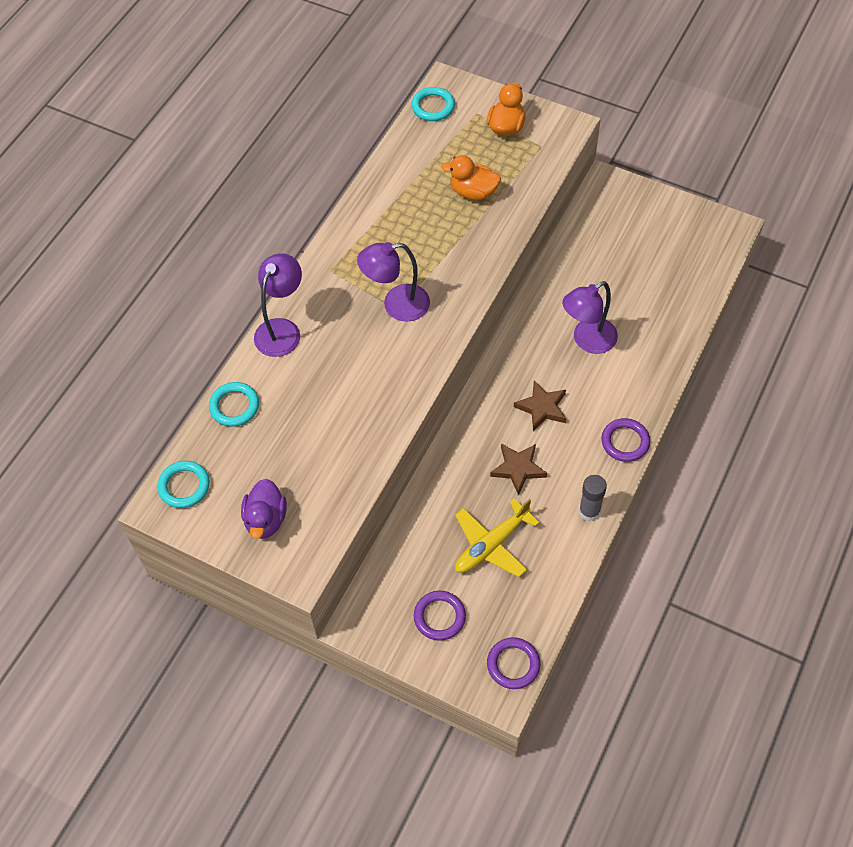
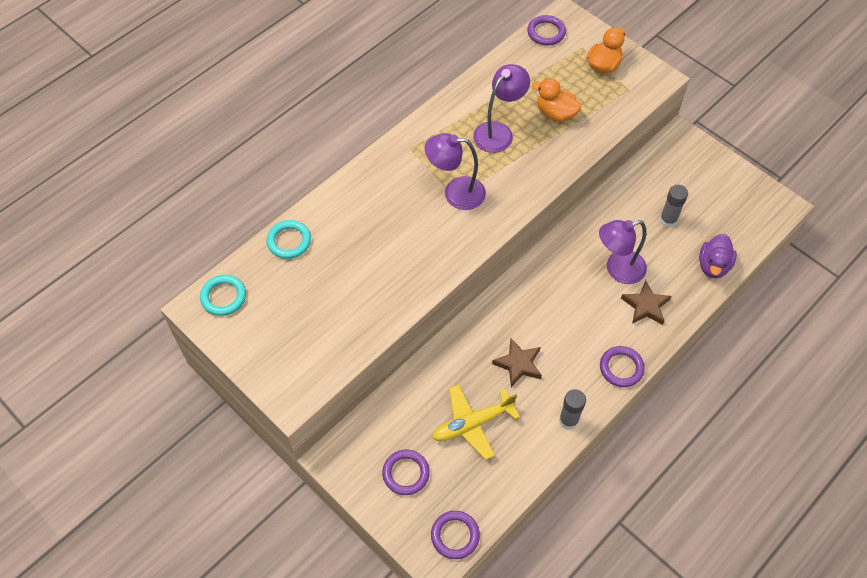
camera: 15 degrees right, 0 degrees up
purple duck [241,479,287,539] -> purple duck moved to [699,234,737,278]
purple lamp [254,253,302,357] -> purple lamp moved to [473,64,530,153]
turquoise ring [411,87,455,121] -> purple ring [527,15,566,45]
brown star [514,380,566,431] -> brown star moved to [621,280,671,325]
none -> grey glue stick [659,185,688,228]

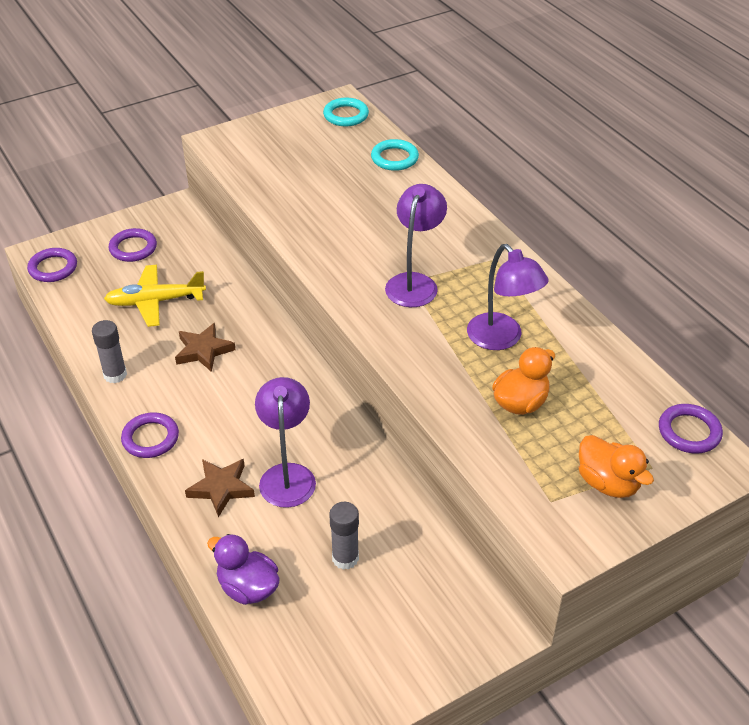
camera: 105 degrees right, 15 degrees down
yellow plane [432,384,520,460] -> yellow plane turned 90 degrees counterclockwise [104,265,206,327]

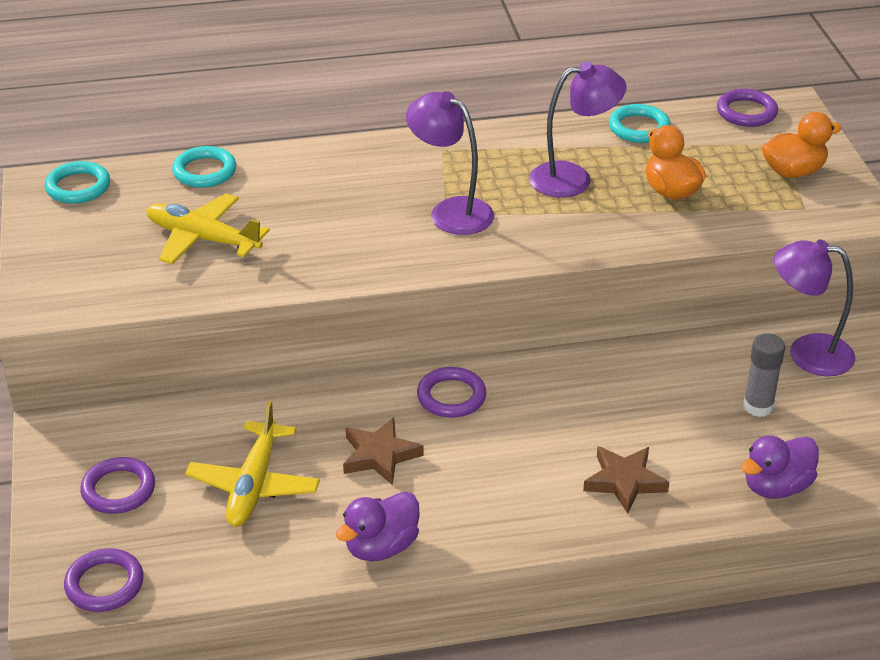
camera: 70 degrees left, 5 degrees down
grey glue stick [92,320,127,383] -> purple duck [336,492,420,561]
purple ring [121,412,179,458] -> purple ring moved to [417,367,486,418]
purple lamp [255,377,316,508] -> purple lamp moved to [774,239,855,376]
none -> yellow plane [146,193,270,264]
none -> turquoise ring [609,104,671,143]

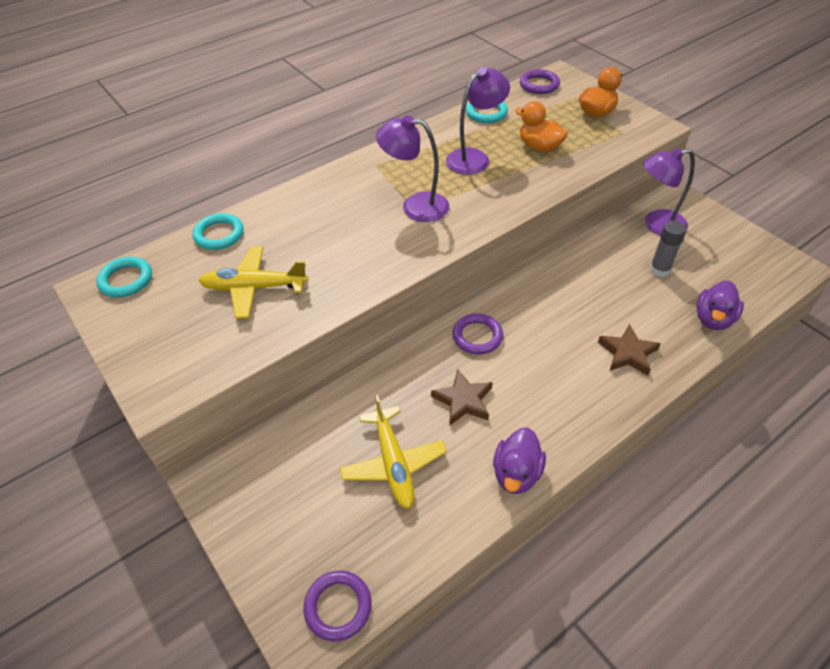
camera: 25 degrees left, 10 degrees up
purple ring [80,457,155,514] -> none

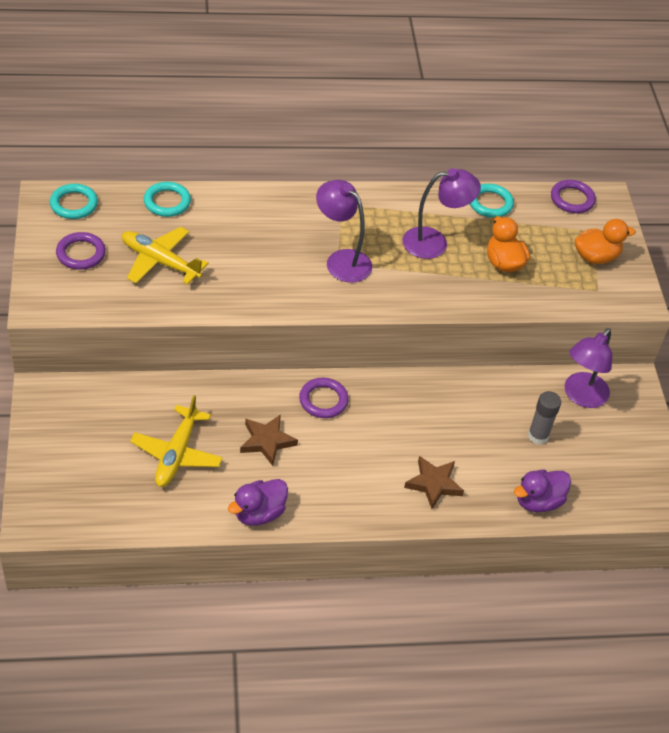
camera: 25 degrees right, 0 degrees up
purple ring [303,571,372,641] -> purple ring moved to [56,232,106,270]
purple lamp [643,148,695,236] -> purple lamp turned 75 degrees counterclockwise [564,328,612,408]

